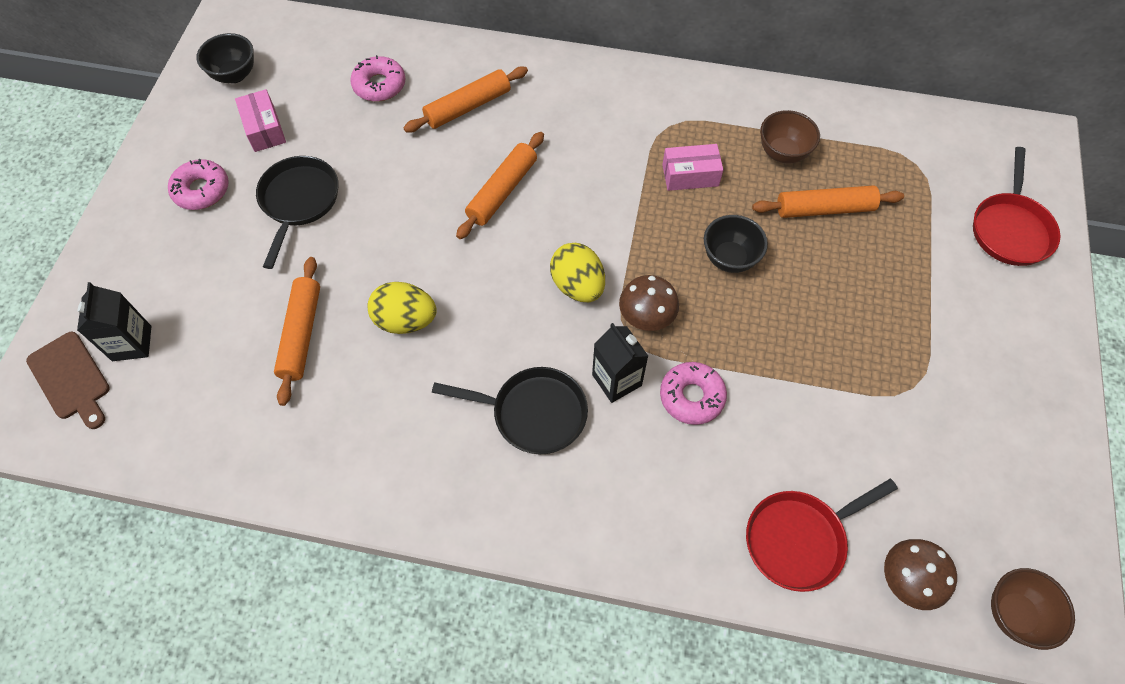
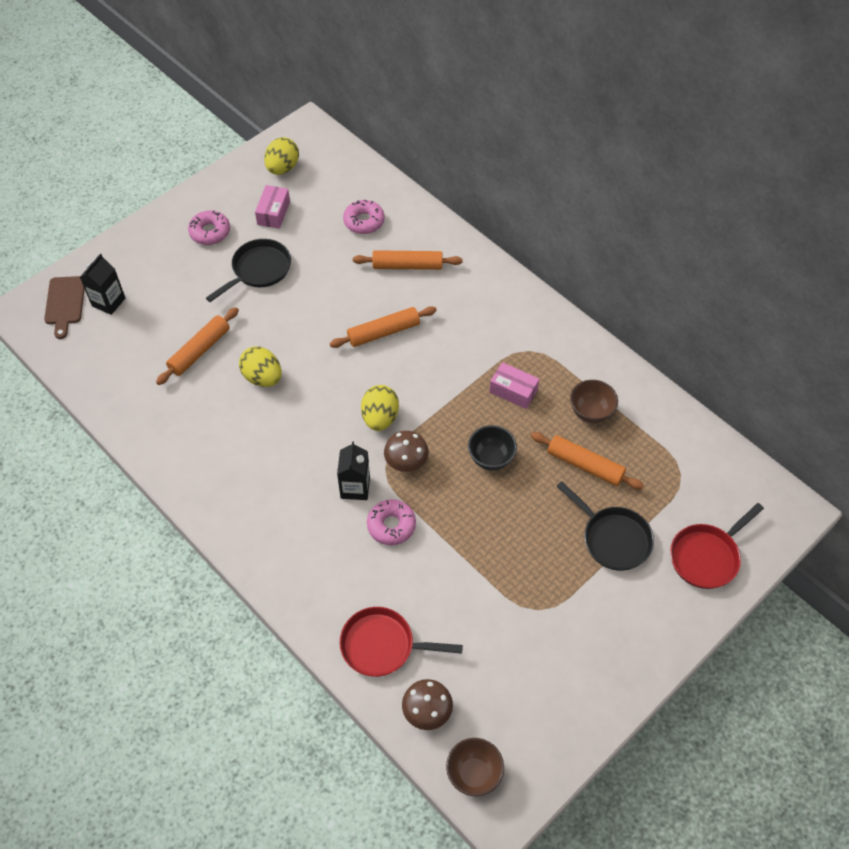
camera: 35 degrees right, 5 degrees down
black bowl [196,33,254,83] -> yellow egg [264,137,299,175]
black pan [432,367,588,454] -> black pan moved to [556,481,654,571]

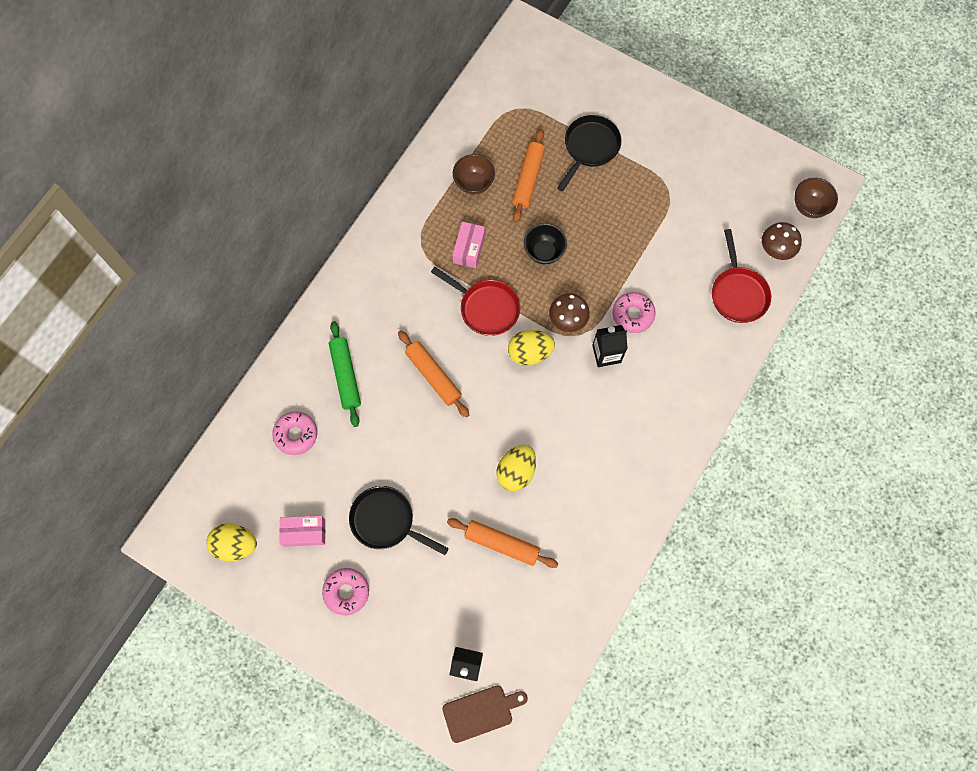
camera: 105 degrees left, 15 degrees up
orange rolling pin [353,250,462,270] -> green rolling pin [329,321,361,427]
red pan [670,503,764,589] -> red pan moved to [431,267,520,336]

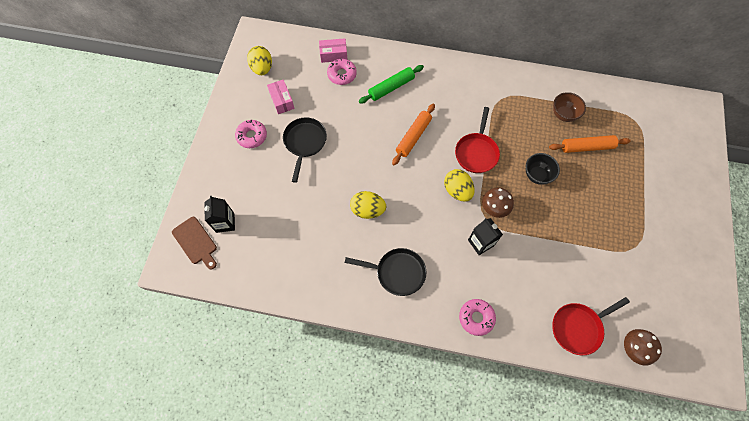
camera: 70 degrees right, 5 degrees down
orange rolling pin [447,518,559,568] -> none
pink box [452,222,485,268] -> pink box moved to [319,38,347,63]
black pan [557,115,622,191] -> black pan moved to [345,248,426,296]
pink donut [612,292,655,333] -> pink donut moved to [459,299,496,336]
brown bowl [795,178,838,218] -> none

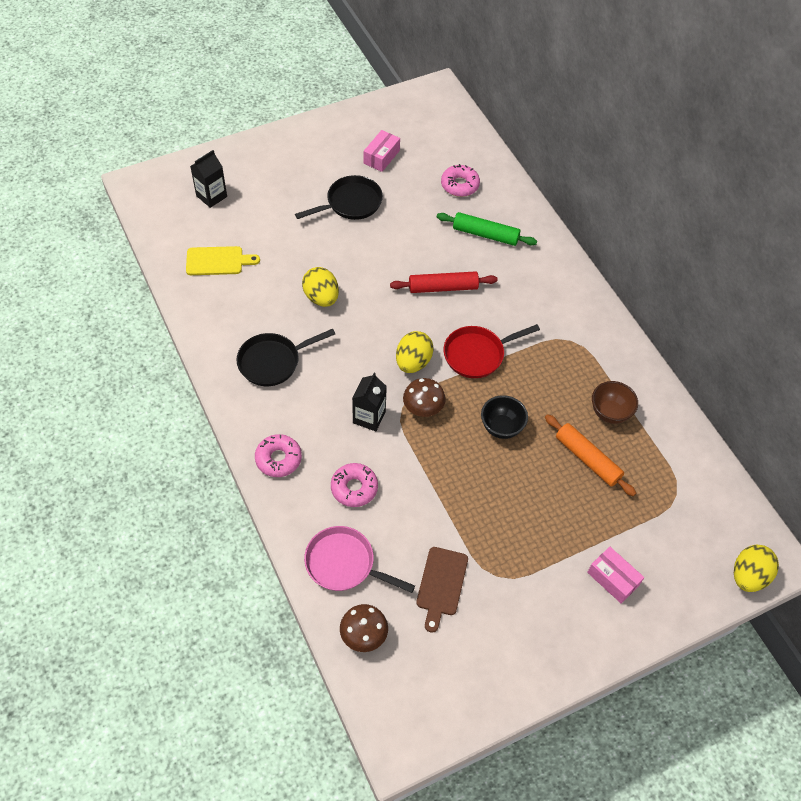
camera: 50 degrees right, 10 degrees down
brown cutting board [172,217,217,270] -> brown cutting board moved to [416,547,468,633]
pink donut [235,120,267,148] -> pink donut moved to [331,463,378,507]
yellow egg [247,46,272,75] -> yellow egg moved to [734,545,779,592]
pink box [319,38,347,63] -> pink box moved to [587,547,644,604]
black pan [345,248,426,296] -> black pan turned 90 degrees clockwise [236,329,335,386]
orange rolling pin [392,104,435,165] -> red rolling pin [390,271,498,293]
red pan [552,297,630,355] -> pink pan [304,526,415,593]
none -> yellow cutting board [186,246,260,275]

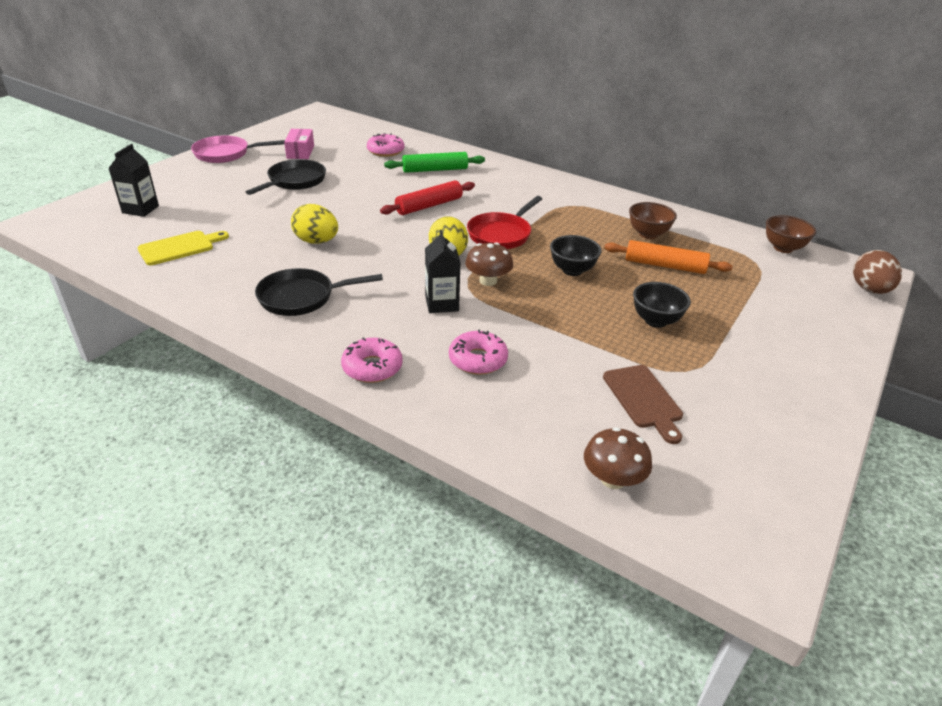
camera: 30 degrees left, 20 degrees down
black pan [236,329,335,386] -> black pan turned 45 degrees clockwise [255,268,383,316]
pink pan [304,526,415,593] -> pink pan moved to [191,135,285,163]
pink box [587,547,644,604] -> none
yellow egg [734,545,779,592] -> brown egg [853,250,902,294]
none -> black bowl [633,282,691,328]
none -> brown bowl [766,215,816,253]

